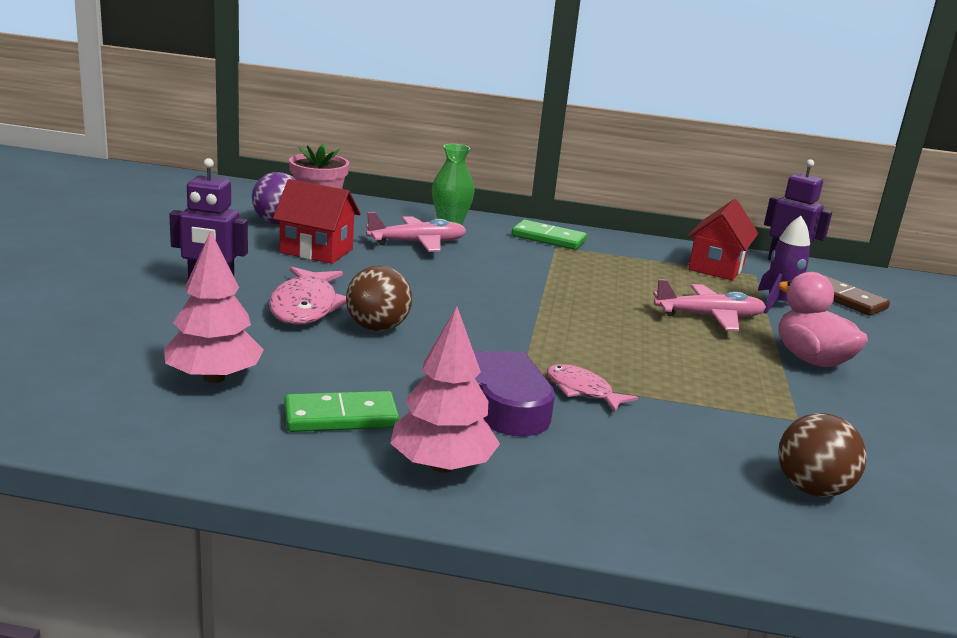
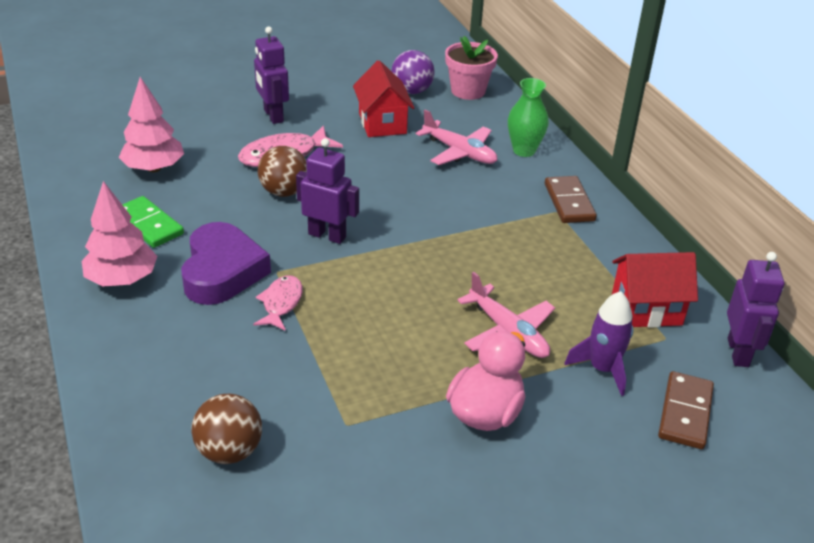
camera: 60 degrees right, 15 degrees up
green domino [511,220,587,250] -> brown domino [545,176,597,223]
none -> purple robot [296,138,359,244]

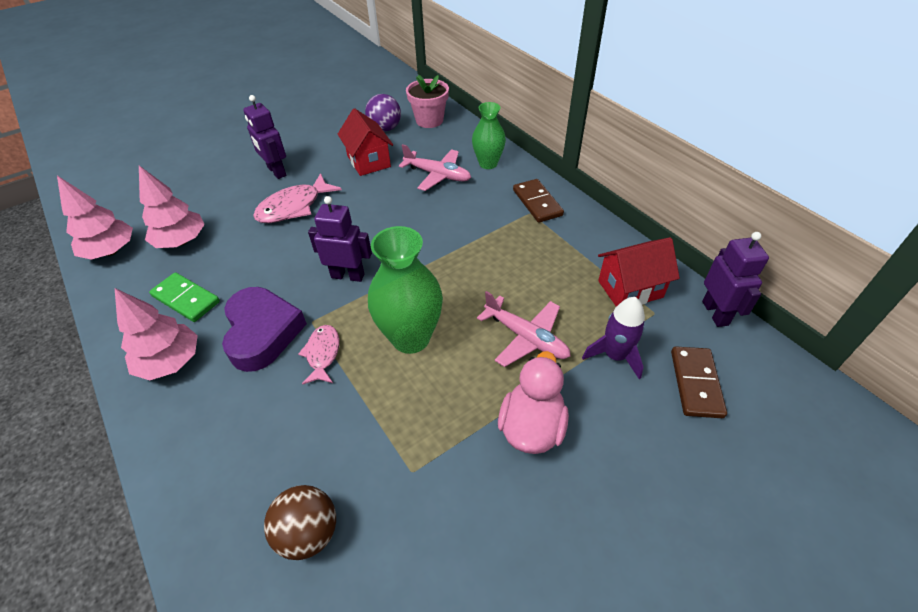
camera: 10 degrees left, 10 degrees up
brown ball [258,146,307,197] -> none
none -> pink tree [57,176,133,260]
none -> green vase [368,226,443,354]

